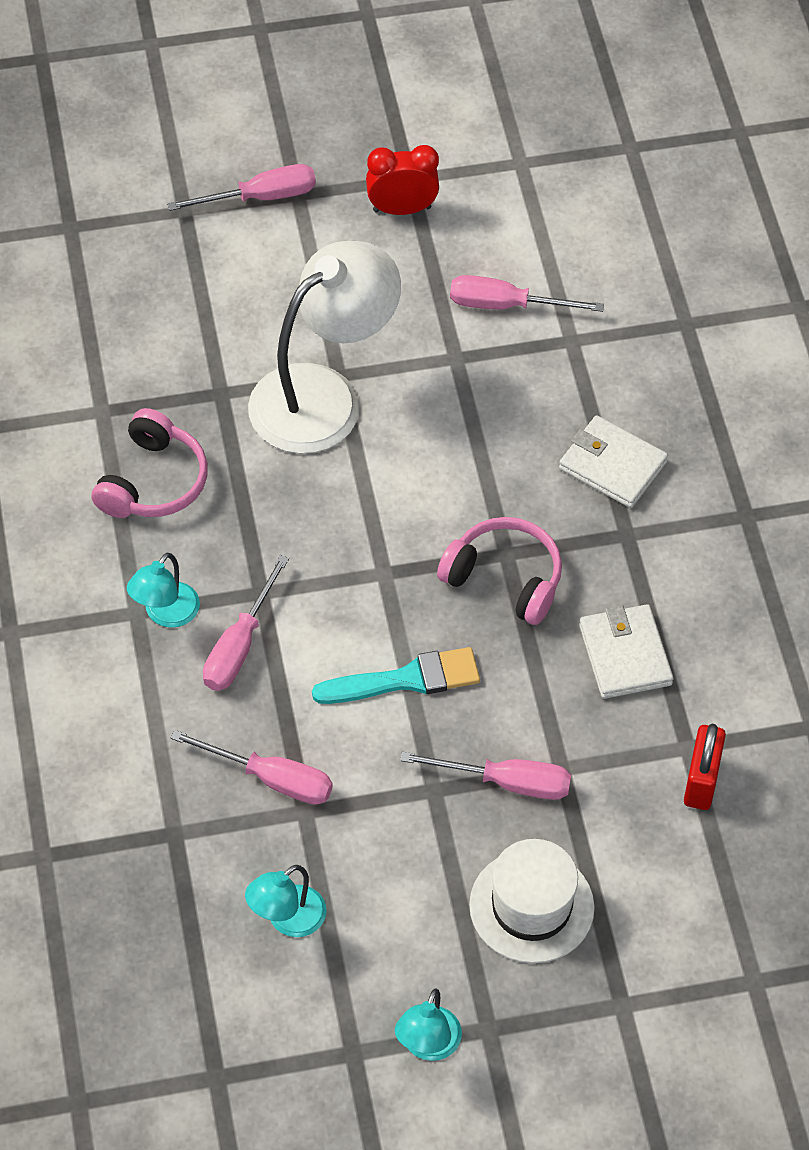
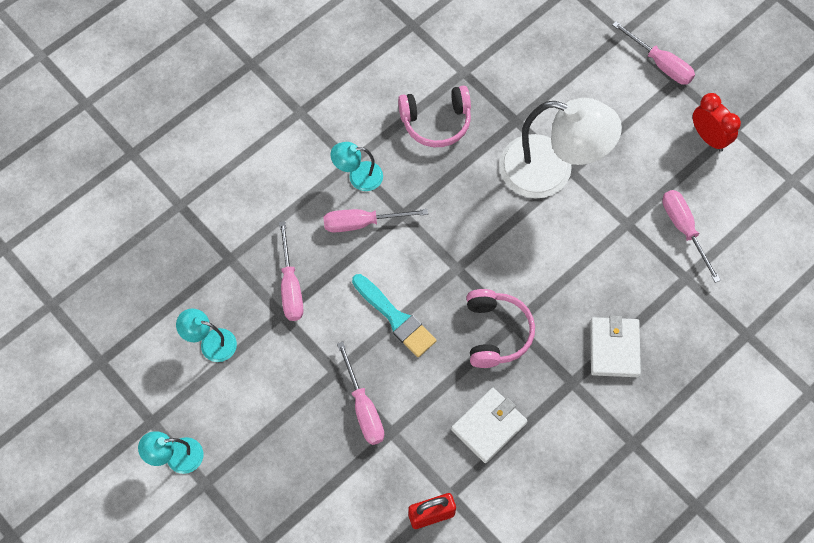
camera: 60 degrees right, 10 degrees up
white hat [469,839,595,963] -> none

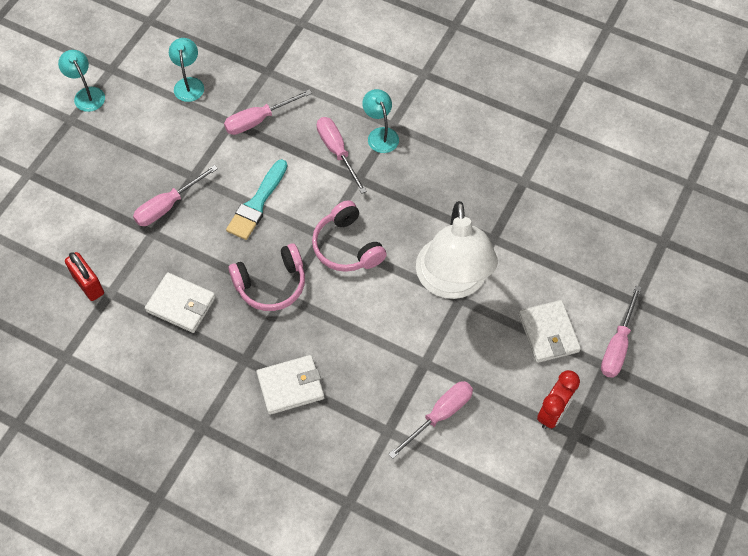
camera: 70 degrees right, 5 degrees down
pink headphones [398,86,471,147] -> pink headphones moved to [312,200,387,272]
none -> white wallet [519,300,581,363]

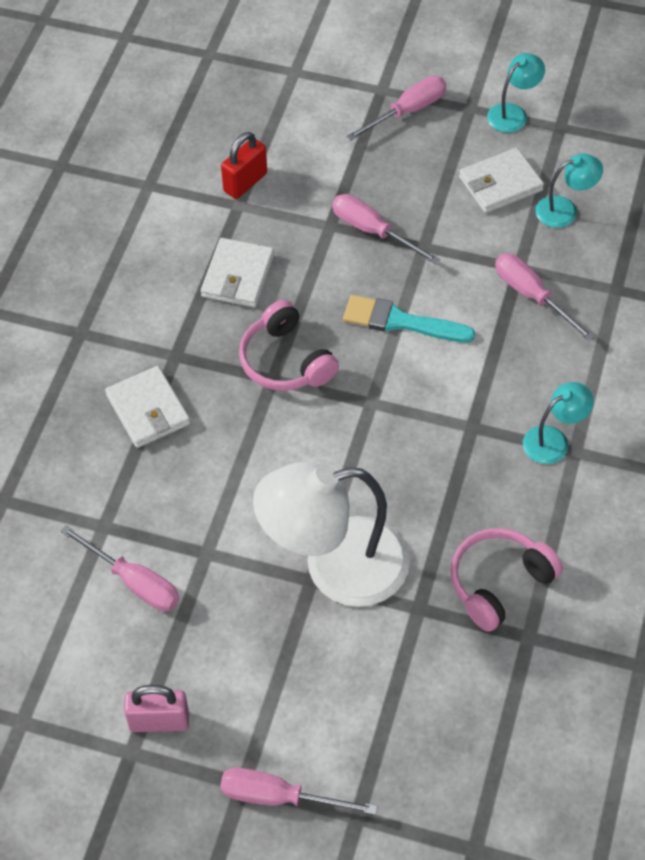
camera: 80 degrees right, 5 degrees down
pink headphones [312,200,387,272] -> pink headphones moved to [450,528,563,632]
pink screwdriver [317,117,367,194] -> pink screwdriver moved to [346,76,446,141]
white wallet [519,300,581,363] -> white wallet moved to [459,148,544,213]
red clock [537,370,580,429] -> pink padlock [124,685,189,732]

